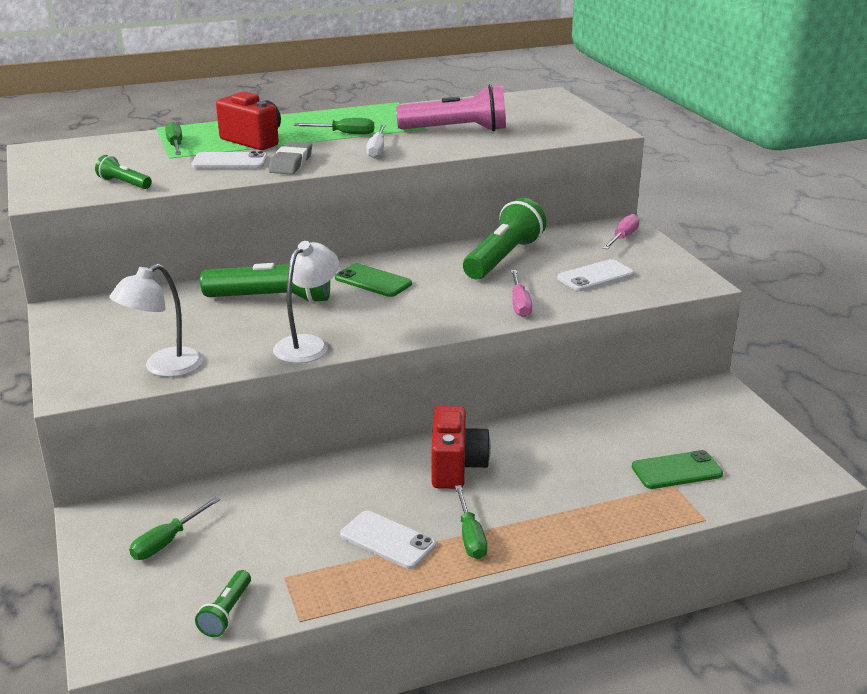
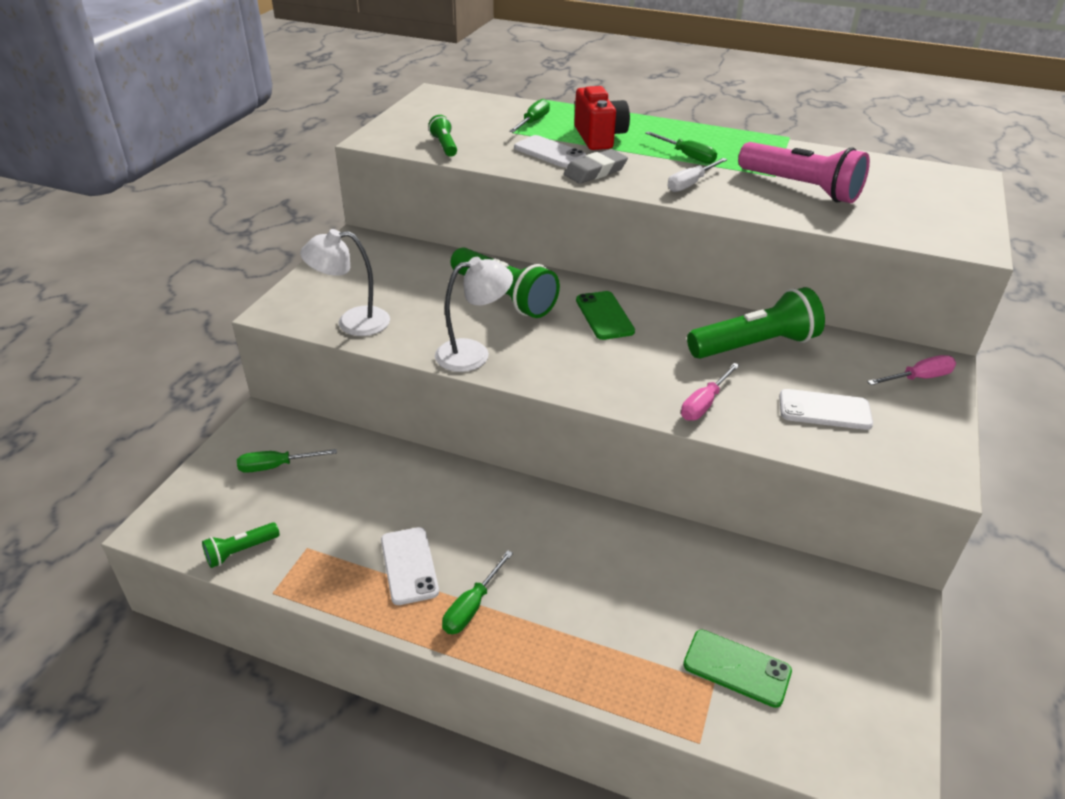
camera: 40 degrees right, 10 degrees up
red camera [431,406,491,489] -> none

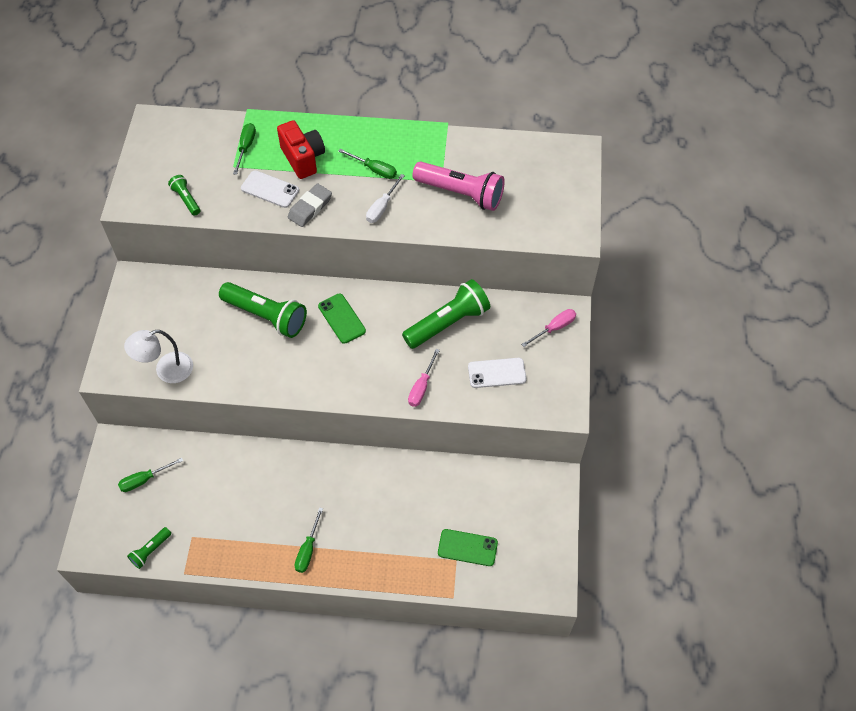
camera: 15 degrees left, 20 degrees up
white phone [381,527,439,605] -> none
white lamp [435,257,513,372] -> none

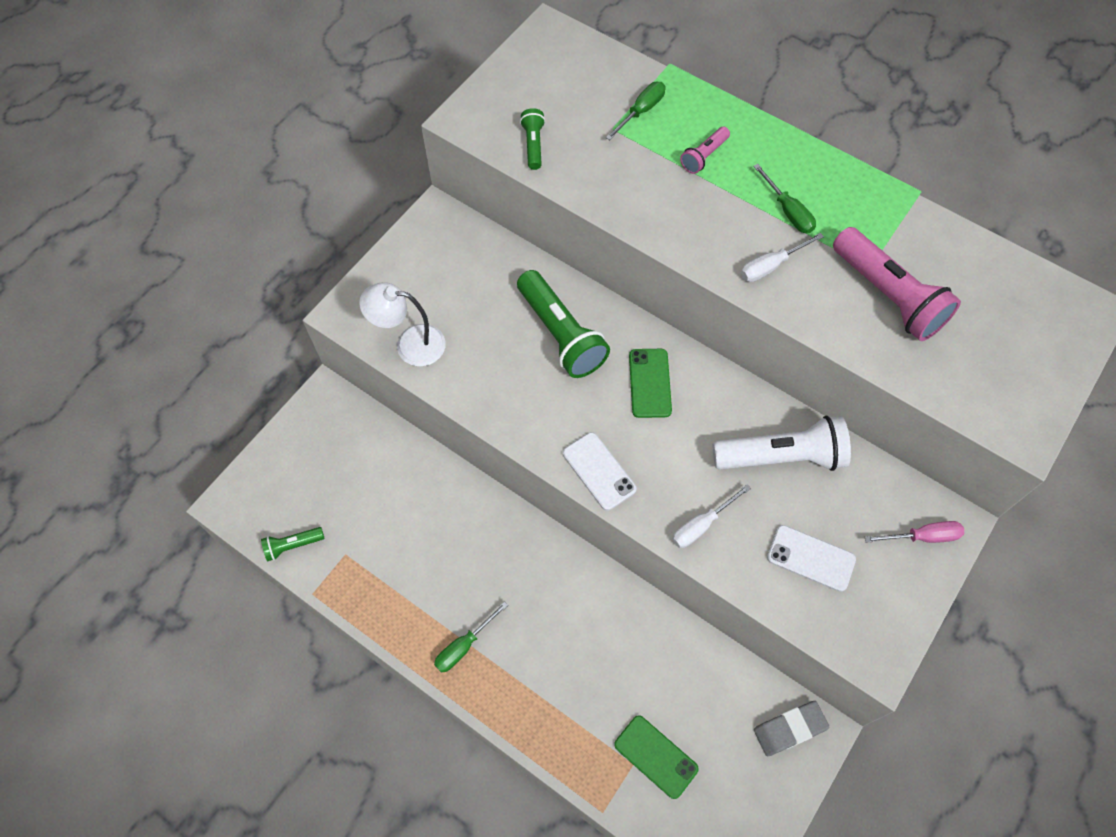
camera: 30 degrees right, 5 degrees up
green screwdriver [118,458,183,492] -> none
white phone [241,170,299,208] -> white phone moved to [563,432,637,511]
red camera [277,120,325,179] -> pink flashlight [680,127,730,174]
grey eraser [288,183,332,227] -> grey eraser moved to [754,701,829,756]
green flashlight [402,279,490,349] -> white flashlight [713,416,851,471]
pink screwdriver [408,349,440,407] -> white screwdriver [672,484,751,548]

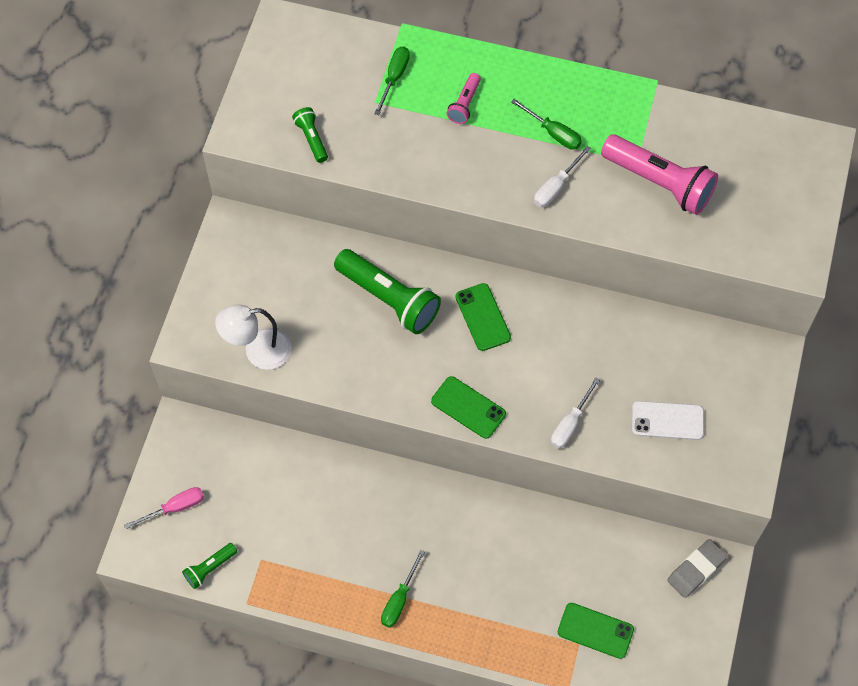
camera: 20 degrees left, 0 degrees up
white phone [563,432,637,511] -> green phone [431,376,506,439]
white flashlight [713,416,851,471] -> none
pink screwdriver [865,521,964,543] -> pink screwdriver moved to [124,487,204,529]

